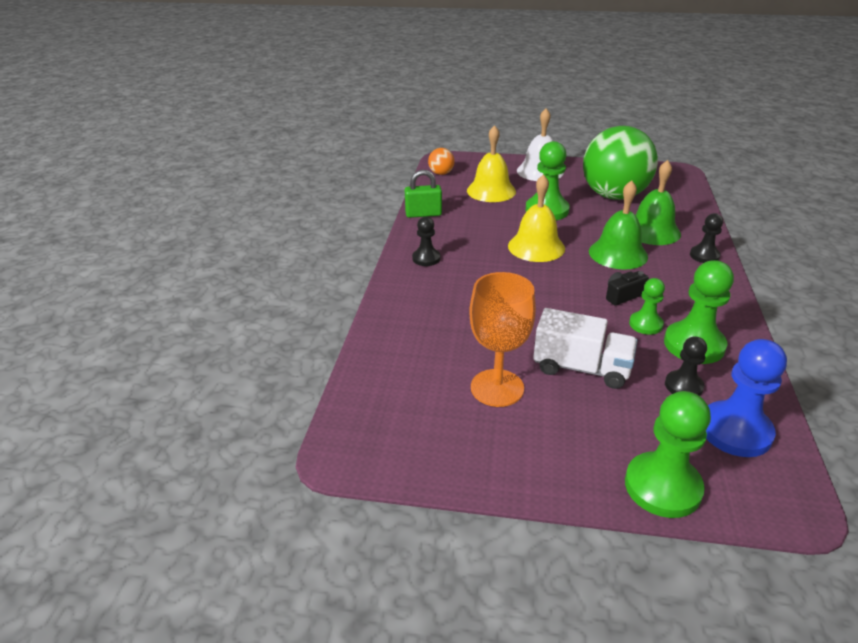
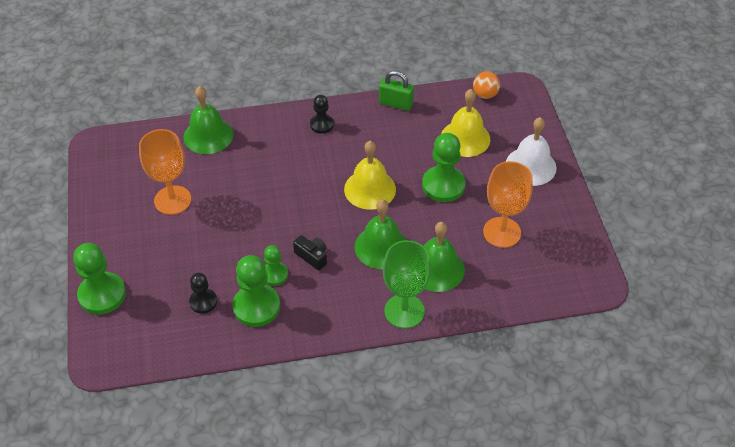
camera: 70 degrees right, 15 degrees up
green padlock [405,170,442,218] -> green padlock turned 45 degrees counterclockwise [379,71,414,111]
white truck [533,308,638,389] -> none
green ball [583,126,658,200] -> orange goblet [483,161,533,248]
black pawn [690,213,723,263] -> green goblet [383,240,431,329]
blue pawn [706,339,787,457] -> none
none -> green bell [184,86,233,154]

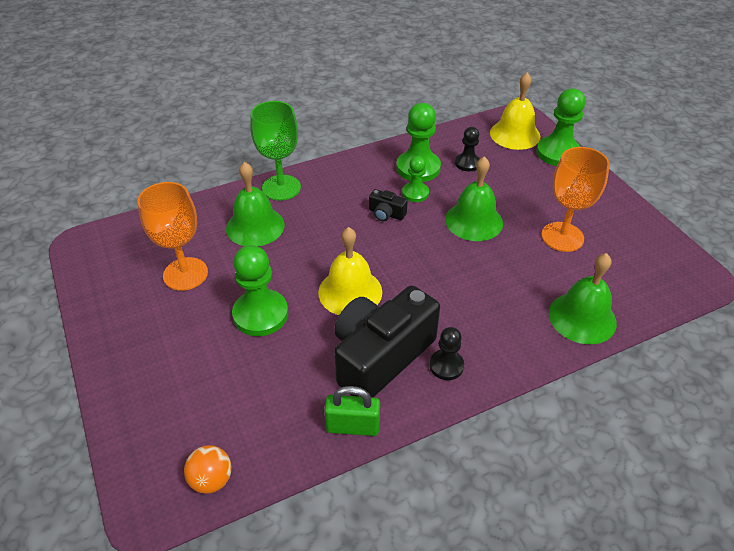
camera: 165 degrees right, 5 degrees down
green bell [354,199,407,269] -> green bell moved to [445,156,503,241]
yellow bell [441,89,490,157] -> yellow bell moved to [490,72,540,150]
white bell [506,117,557,186] -> none
none -> black camera [334,285,440,398]

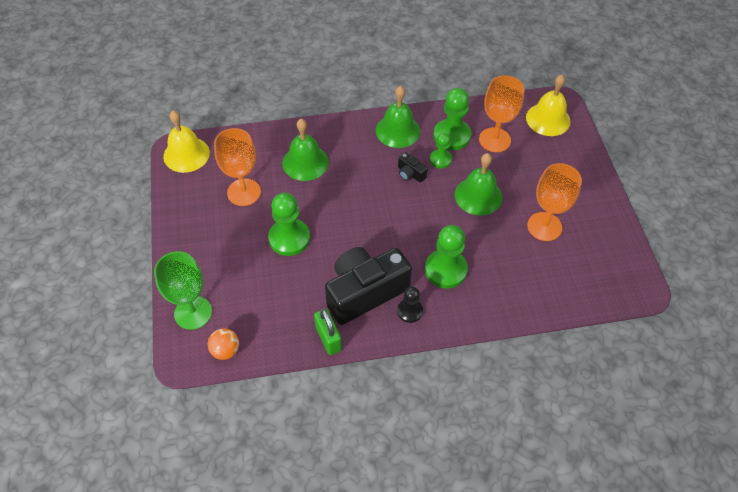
camera: 15 degrees right, 10 degrees up
green goblet [250,101,301,201] -> green goblet moved to [154,251,212,330]
yellow bell [318,227,382,315] -> yellow bell moved to [163,110,210,173]
green padlock [324,386,380,436] -> green padlock turned 45 degrees clockwise [314,309,342,355]
black pawn [455,127,480,171] -> orange goblet [479,75,524,152]
green pawn [536,88,585,166] -> green pawn moved to [425,225,468,289]
green bell [549,253,617,344] -> green bell moved to [376,86,420,148]

